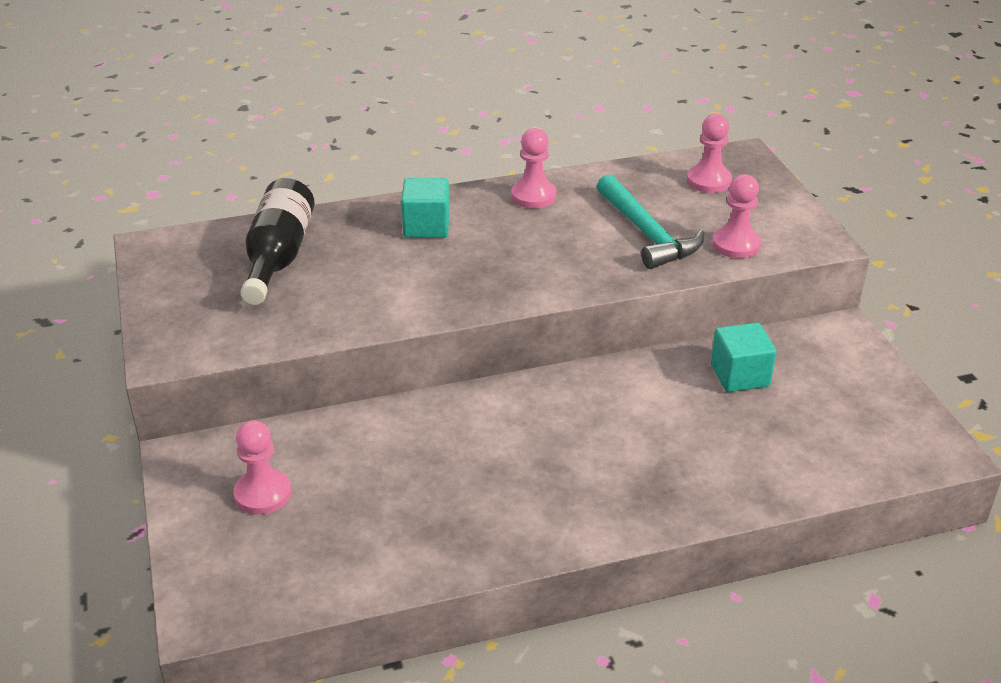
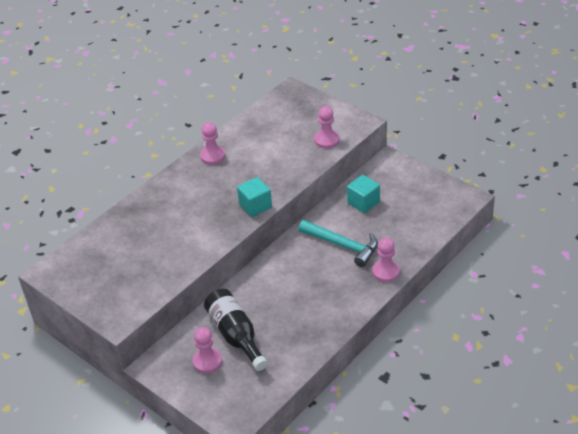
camera: 30 degrees left, 5 degrees up
black bottle [240,178,315,305] -> black bottle moved to [204,289,268,371]
turquoise cube [401,178,450,238] -> turquoise cube moved to [237,177,272,217]
turquoise hammer [597,174,704,269] -> turquoise hammer moved to [298,220,378,267]
pink pawn [687,114,732,193] -> pink pawn moved to [372,238,400,282]

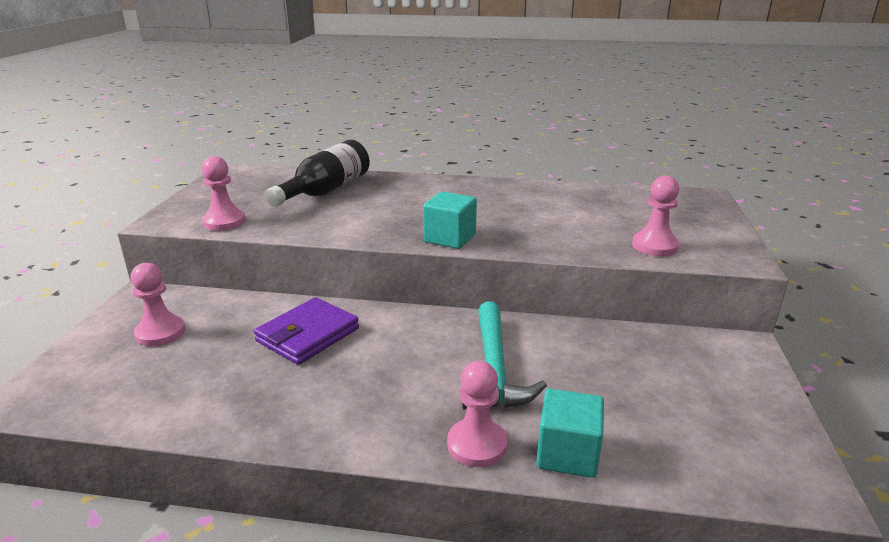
camera: 55 degrees right, 15 degrees down
pink pawn [200,122,225,165] -> pink pawn moved to [202,156,246,231]
black bottle [204,289,268,371] -> black bottle moved to [265,140,370,207]
turquoise cube [347,175,380,213] -> turquoise cube moved to [536,389,604,478]
none -> purple wallet [254,297,359,365]

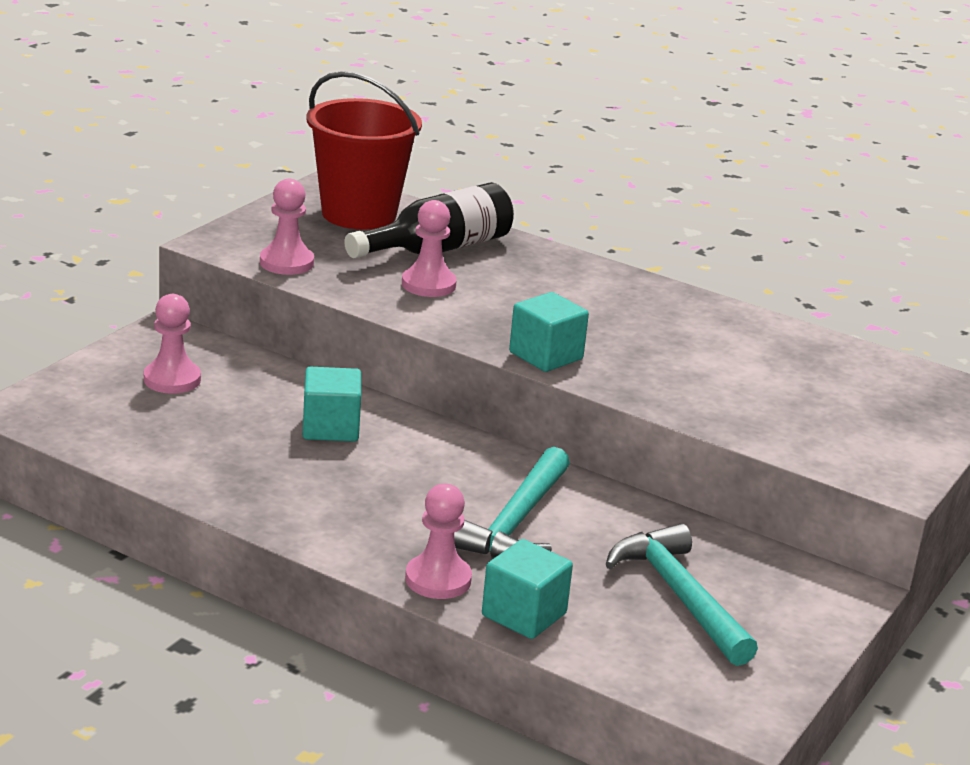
camera: 20 degrees right, 0 degrees up
purple wallet [254,297,359,365] -> turquoise cube [303,367,361,442]
pink pawn [632,176,679,256] -> pink pawn moved to [402,200,457,297]
none -> red bucket [306,71,422,230]
none -> turquoise hammer [606,523,758,666]

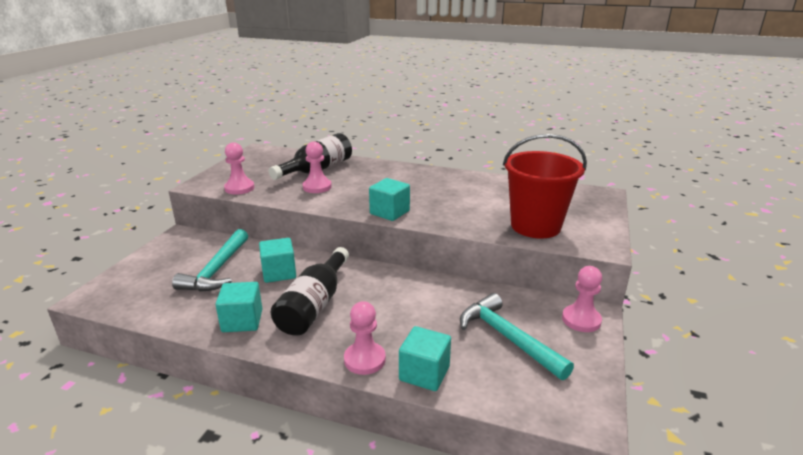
camera: 10 degrees left, 0 degrees up
pink pawn [144,294,201,394] -> pink pawn moved to [562,266,602,332]
red bucket [306,71,422,230] -> red bucket moved to [503,134,587,238]
turquoise hammer [454,447,570,559] -> turquoise hammer moved to [172,229,248,292]
none -> turquoise cube [215,282,262,332]
none -> black bottle [271,247,349,336]

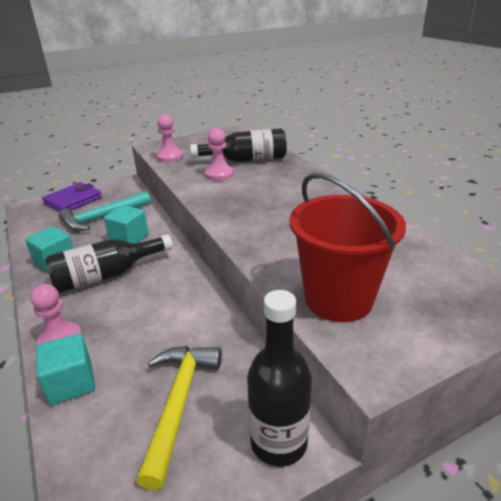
camera: 45 degrees right, 5 degrees up
turquoise cube [369,178,410,221] -> none
turquoise hammer [460,293,574,380] -> yellow hammer [136,346,222,491]
pink pawn [562,266,602,332] -> black bottle [247,290,312,467]
none -> purple wallet [42,182,102,212]

